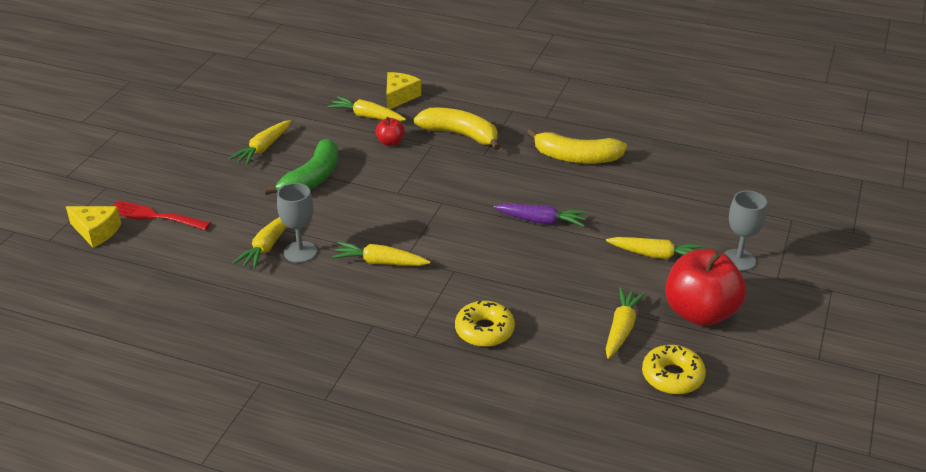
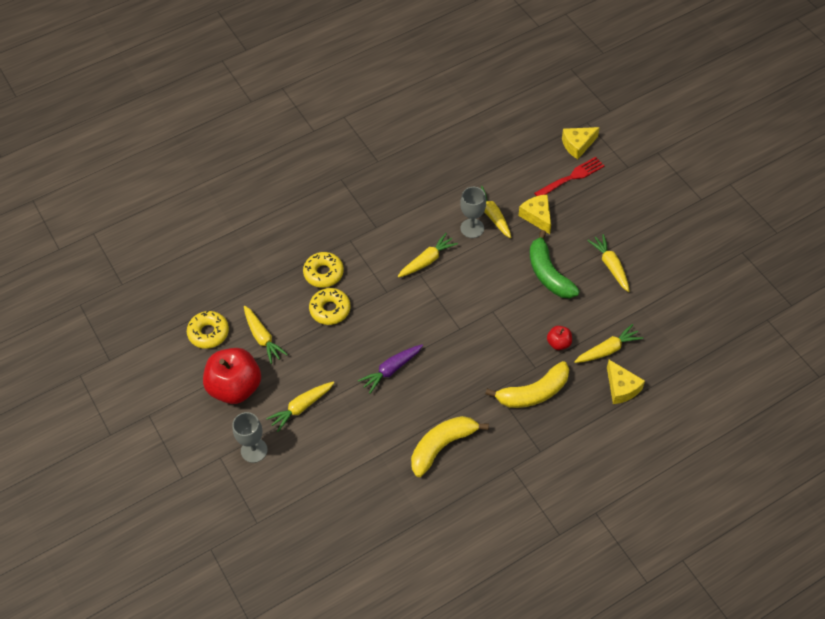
camera: 130 degrees right, 20 degrees up
none -> yellow donut [309,288,350,325]
none -> yellow cheese [519,195,551,234]

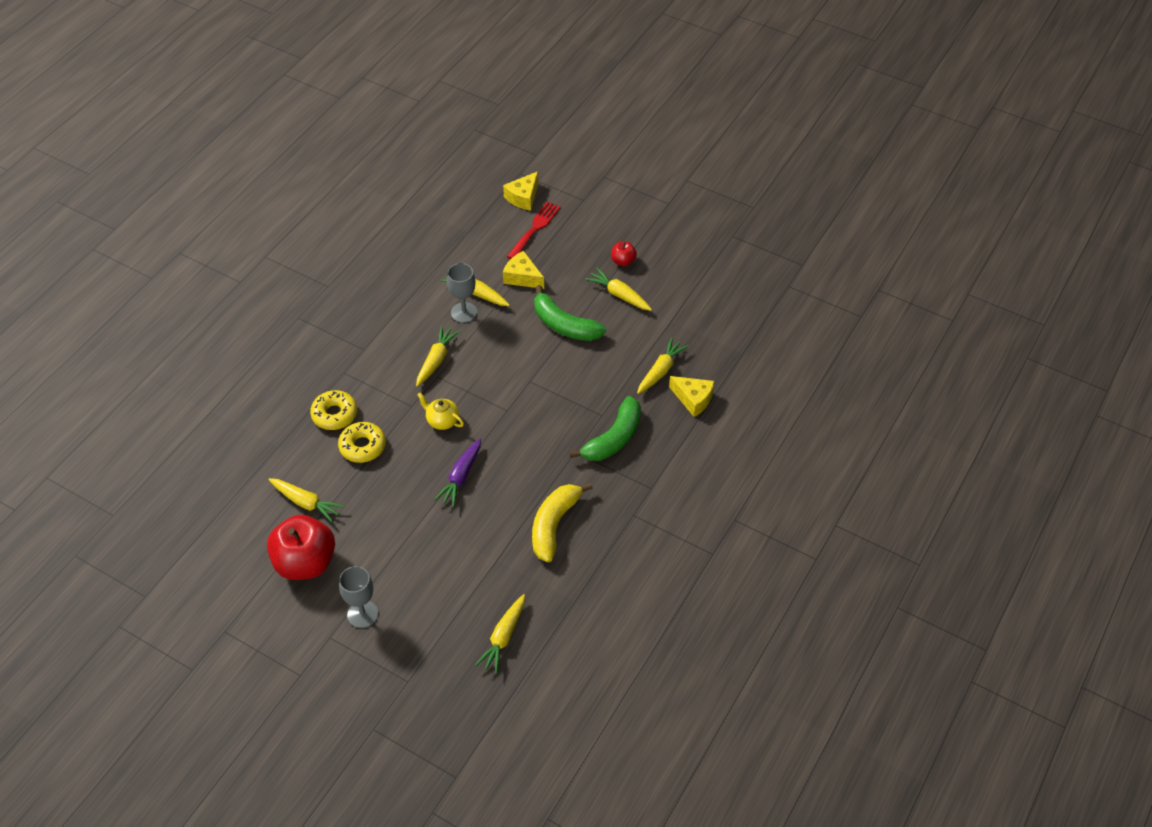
camera: 30 degrees left, 5 degrees down
yellow donut [187,311,229,349] -> none
yellow carrot [266,381,334,432] -> yellow carrot moved to [475,594,525,674]
yellow banana [485,361,569,408] -> green banana [569,396,641,461]
red apple [547,326,572,350] -> red apple moved to [611,241,637,266]
none -> yellow teapot [417,392,464,430]

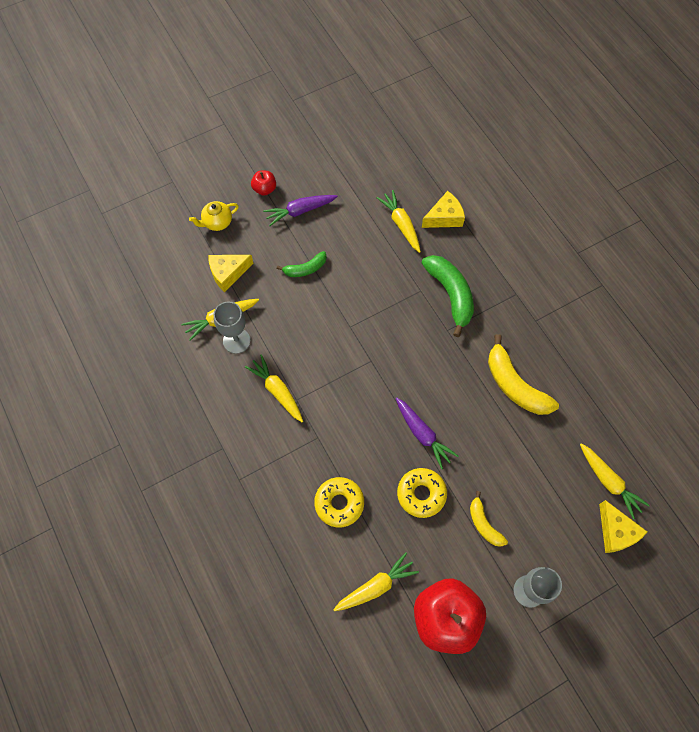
camera: 60 degrees left, 15 degrees up
yellow donut [310,390,357,430] -> yellow donut moved to [397,468,447,518]
yellow teapot [417,392,464,430] -> yellow teapot moved to [189,201,239,231]
yellow cheese [503,171,538,211] -> yellow cheese moved to [599,500,647,553]
red fork [507,201,561,259] -> none
green banana [534,285,606,341] -> green banana [277,251,327,277], size x0.57
yellow carrot [585,268,652,311] -> purple carrot [263,195,338,226]
none -> yellow banana [470,491,508,547]

